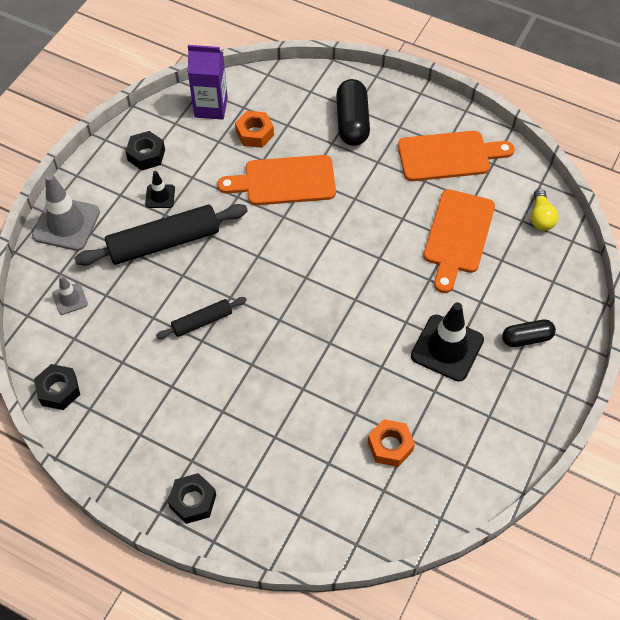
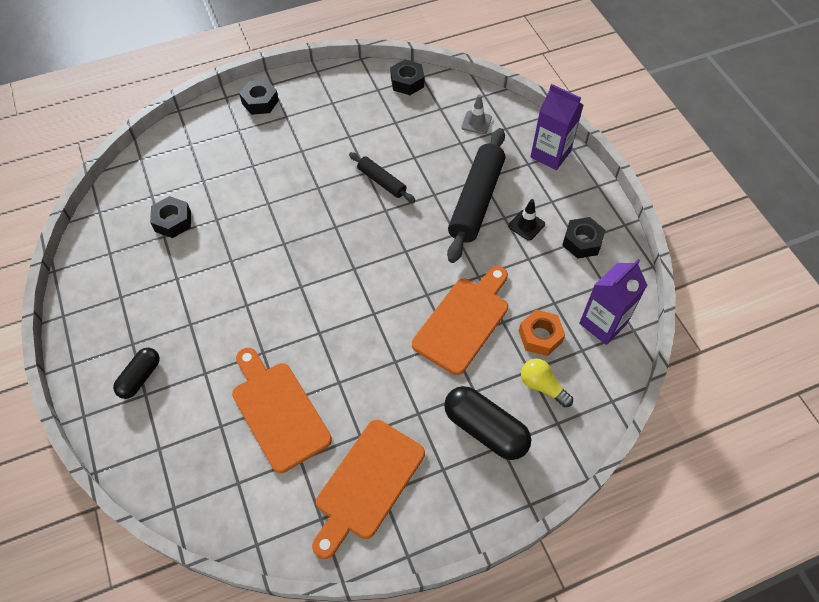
camera: 130 degrees right, 0 degrees up
grey traffic cone [32,174,100,251] -> purple carton [530,84,584,170]
black rolling pin [156,297,247,339] -> black rolling pin turned 60 degrees counterclockwise [349,152,416,203]
orange nut [368,419,415,467] -> black nut [150,196,191,238]
black traffic cone [411,302,484,382] -> none
yellow light bulb [531,188,559,231] -> yellow light bulb moved to [521,359,573,407]

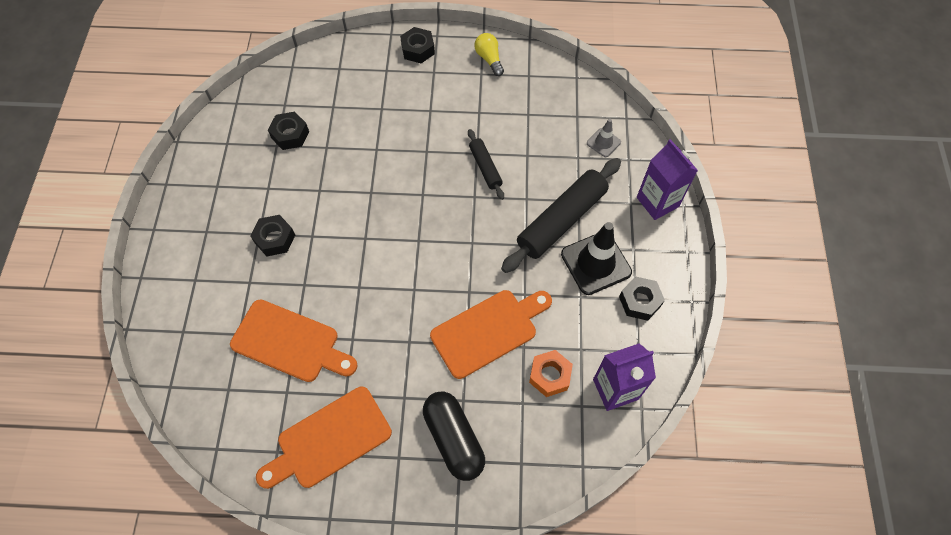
camera: 25 degrees right, 5 degrees up
black capsule [113,348,160,399] -> none
orange cutting board [232,348,332,473] -> orange cutting board turned 120 degrees clockwise [230,299,358,382]
black nut [390,59,424,95] -> black nut moved to [251,215,295,256]
black traffic cone [508,199,545,241] -> black traffic cone [561,222,632,295], size x1.94
yellow light bulb [521,359,573,407] -> yellow light bulb moved to [474,33,504,76]

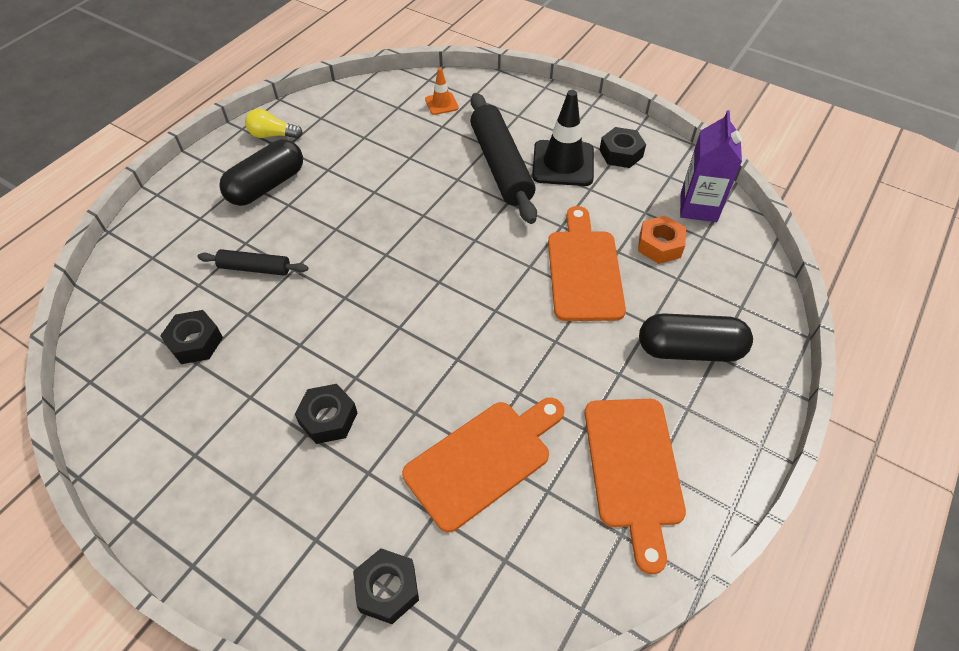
camera: 60 degrees left, 10 degrees down
black nut [400,27,435,63] -> black nut moved to [353,548,419,624]
black rolling pin [468,129,504,200] -> black rolling pin moved to [197,249,308,276]
grey traffic cone [587,119,621,157] -> orange traffic cone [425,68,459,115]
purple carton [637,139,698,220] -> none
none -> black capsule [219,140,303,206]

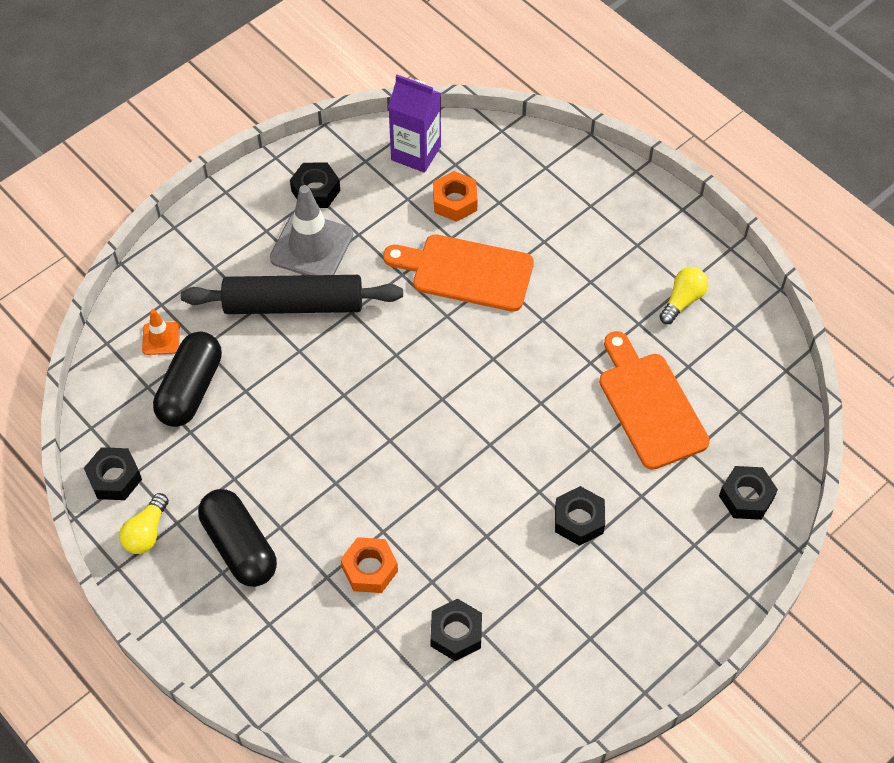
camera: 75 degrees left, 5 degrees up
black rolling pin [197,249,308,276] -> orange nut [341,537,398,593]
black traffic cone [532,90,594,186] -> grey traffic cone [270,185,353,275]
orange cutting board [585,399,686,574] -> yellow light bulb [659,267,708,324]
black capsule [639,313,753,362] -> black capsule moved to [153,332,222,427]
none -> black nut [84,447,142,500]

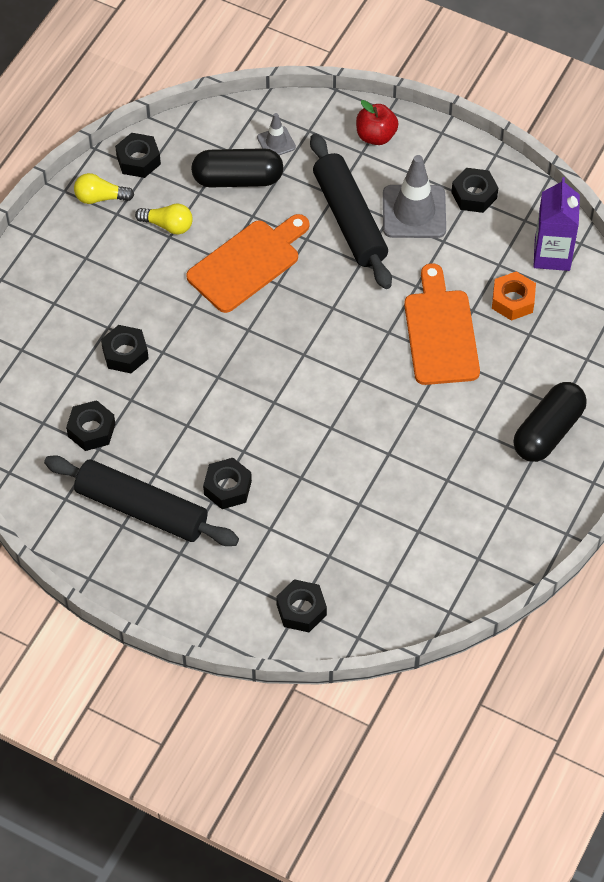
camera: 70 degrees right, 0 degrees up
orange traffic cone [142,309,180,355] -> grey traffic cone [257,113,296,155]
black capsule [198,489,277,587] -> black capsule moved to [513,382,587,462]
orange nut [341,537,398,593] -> black nut [101,325,149,373]
orange cutting board [599,331,710,470] -> orange cutting board moved to [186,214,309,313]
yellow light bulb [659,267,708,324] -> yellow light bulb moved to [135,203,193,234]
none -> black rolling pin [44,455,239,546]
none -> red apple [356,100,398,145]

